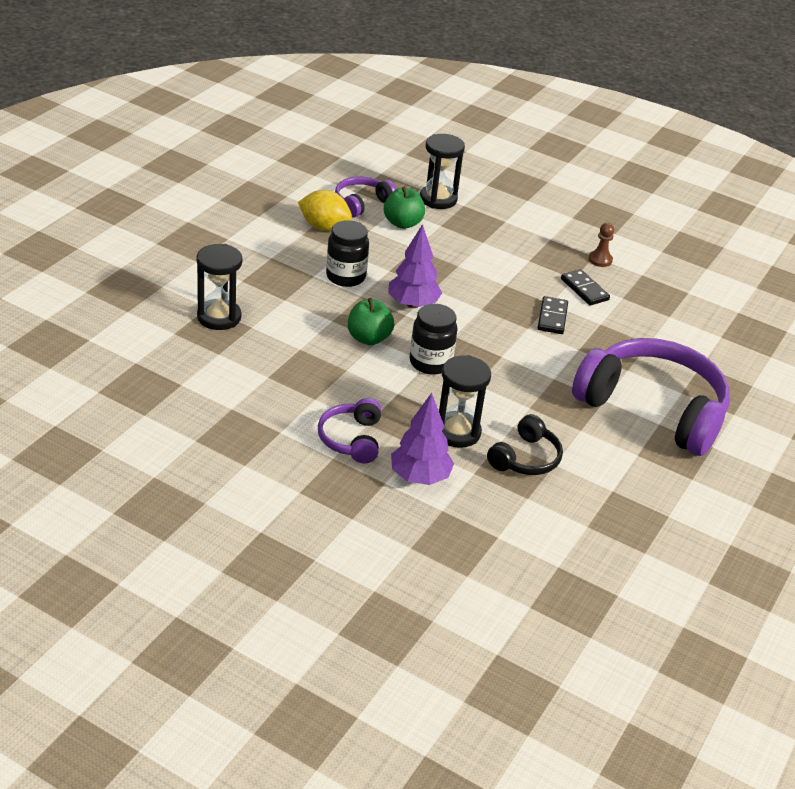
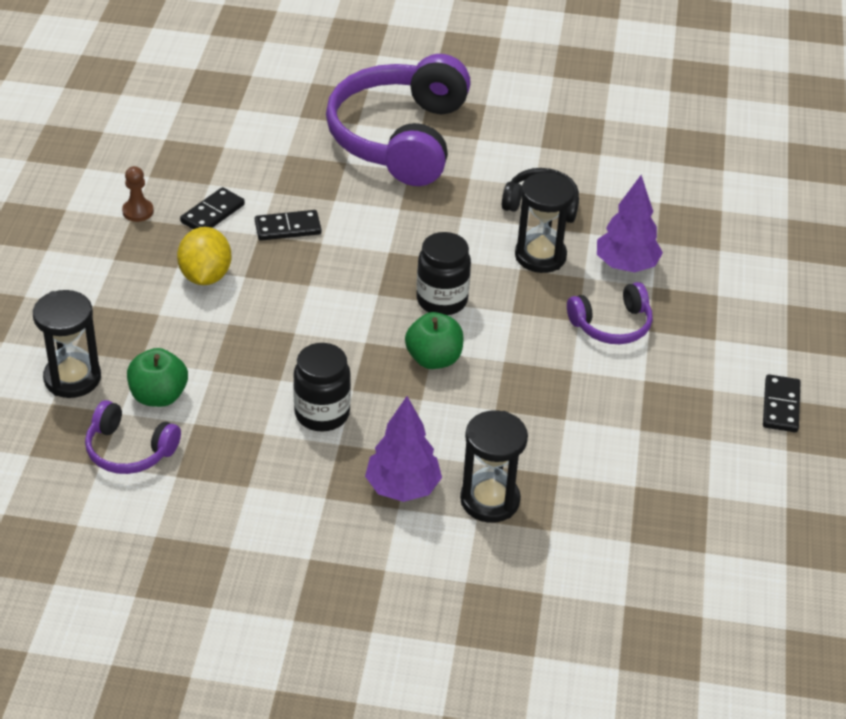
camera: 110 degrees left, 5 degrees up
yellow lemon [298,190,352,231] -> yellow lemon moved to [177,227,231,285]
purple tree [388,224,442,308] -> purple tree moved to [365,396,442,502]
none -> black domino [763,374,801,432]

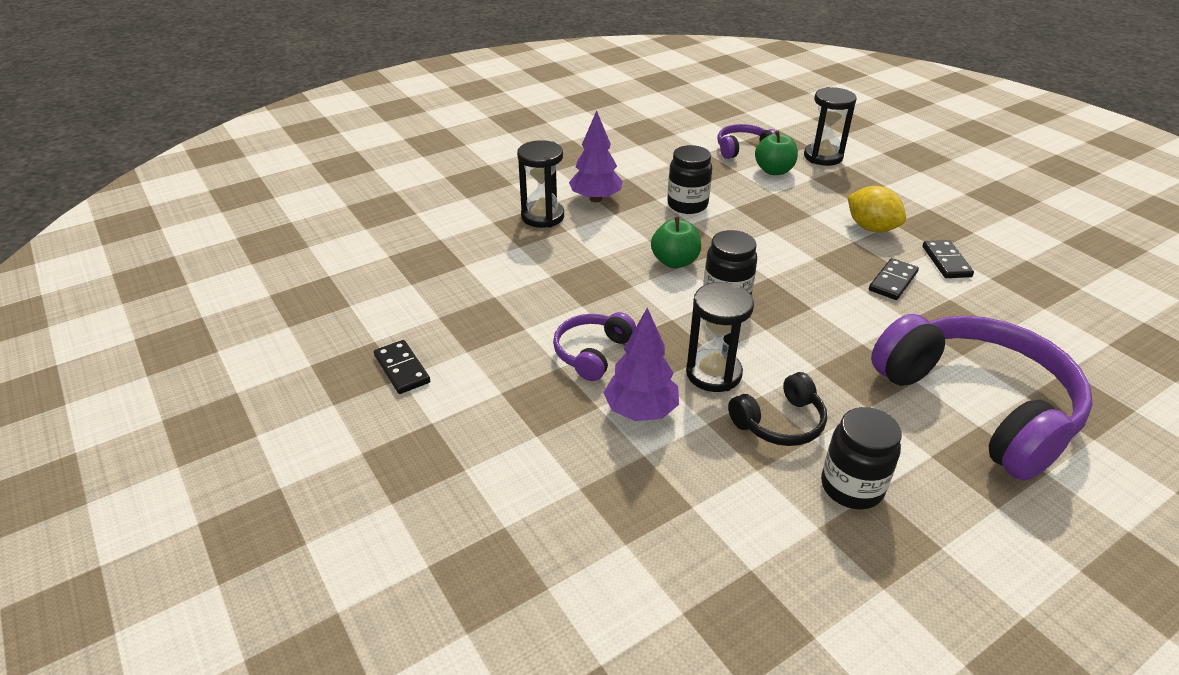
camera: 140 degrees right, 5 degrees down
brown pawn [122,166,154,222] -> none
none -> black jar [821,407,902,510]

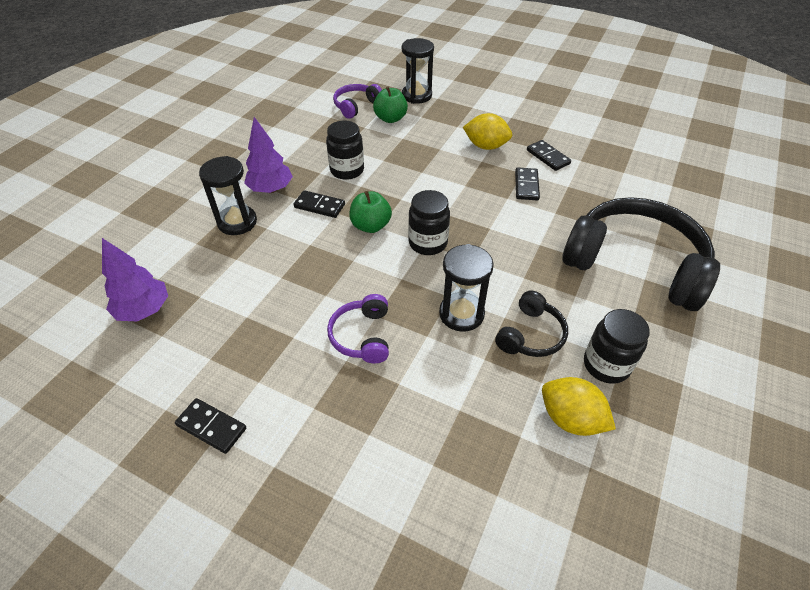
camera: 30 degrees left, 10 degrees up
purple tree [603,308,679,421] -> purple tree moved to [102,238,168,321]
purple headphones [871,314,1093,481] -> black headphones [562,197,720,311]
none -> black domino [294,190,345,218]
none -> yellow lemon [542,377,616,436]

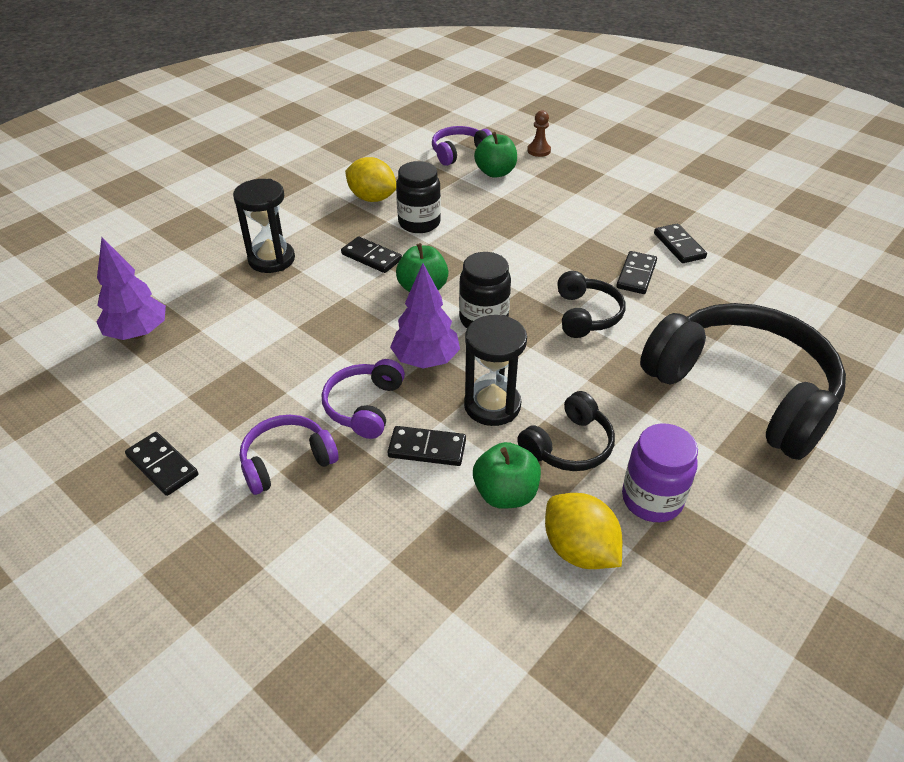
camera: 15 degrees right, 5 degrees down
purple tree [244,117,293,193] -> purple tree moved to [390,263,460,369]
black hourglass [402,38,434,104] -> brown pawn [527,110,551,157]
yellow lemon [463,113,512,150] -> yellow lemon moved to [345,157,396,202]
black jar [584,309,650,384] -> purple jar [622,424,698,522]
none -> purple headphones [240,415,339,495]
none -> black domino [387,426,466,466]
none -> green apple [473,442,541,509]
none -> black headphones [557,271,625,338]

